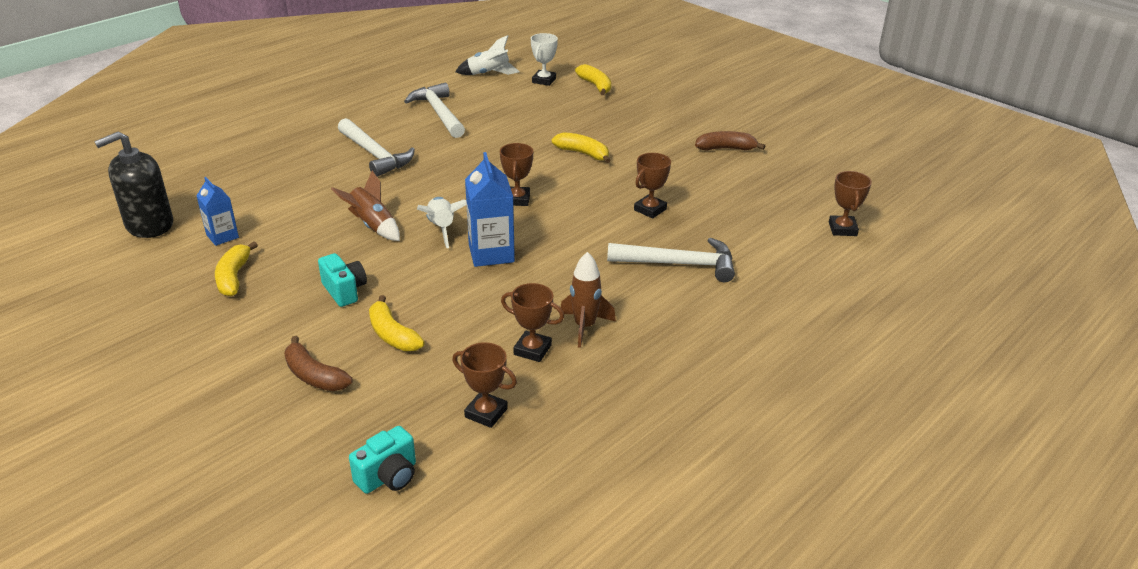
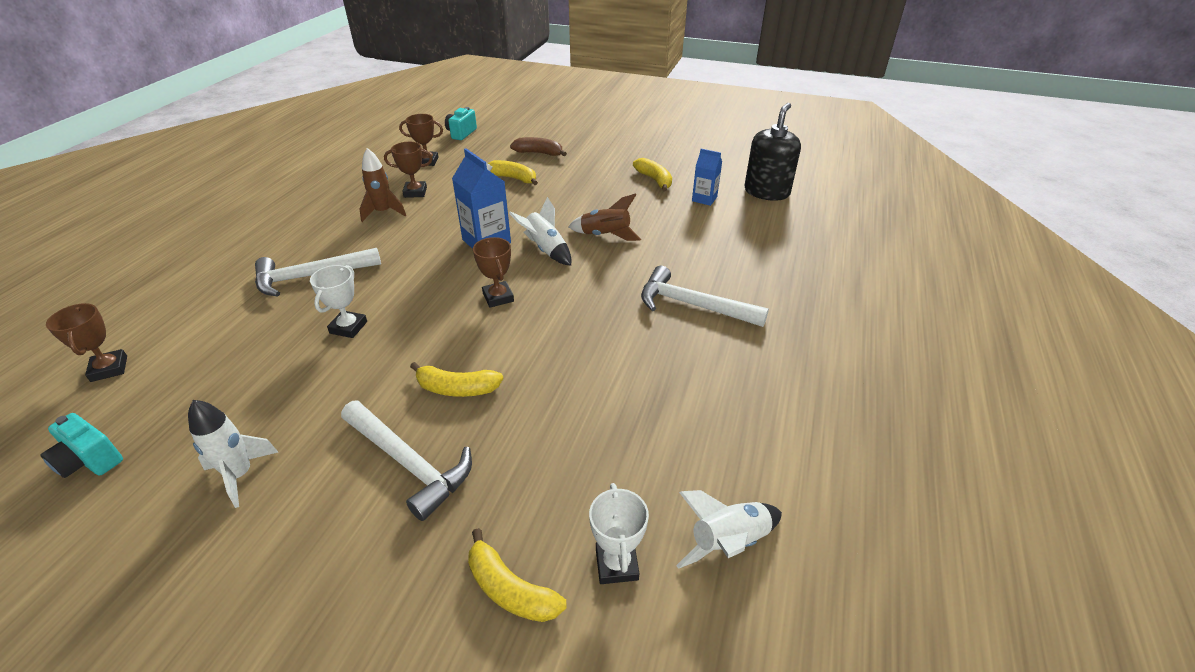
camera: 155 degrees right, 5 degrees up
turquoise camera [318,253,367,307] -> turquoise camera moved to [41,413,123,478]
white hammer [404,83,465,138] -> white hammer moved to [341,400,472,521]
brown trophy [634,153,671,218] -> white trophy [310,265,367,338]
brown banana [695,131,765,151] -> white rocket [188,400,278,508]

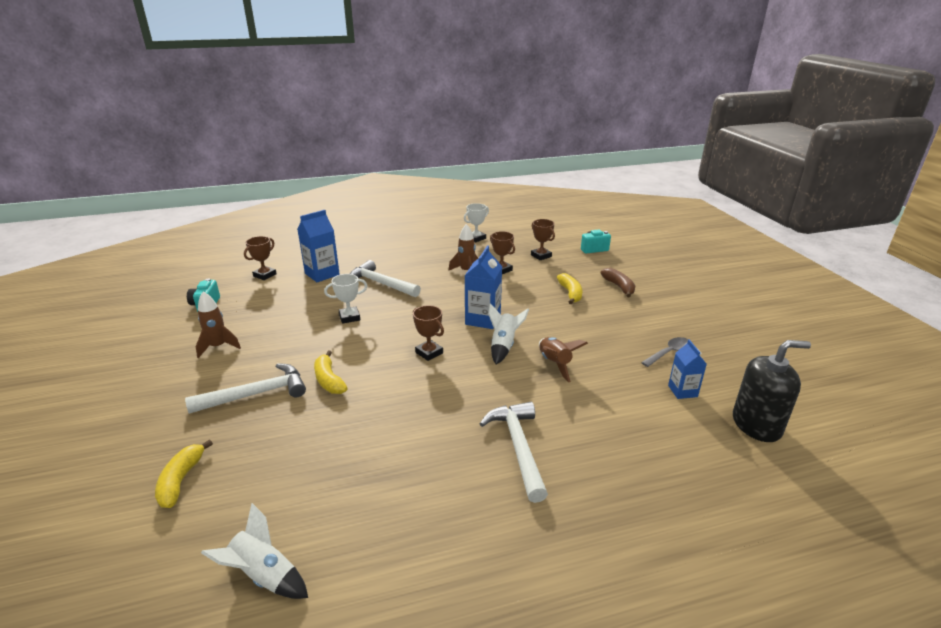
camera: 55 degrees right, 10 degrees down
white rocket [188,400,278,508] -> brown rocket [196,291,241,358]
white hammer [341,400,472,521] -> white hammer turned 120 degrees counterclockwise [185,363,306,414]
brown trophy [473,237,514,308] -> brown trophy turned 75 degrees counterclockwise [413,305,444,361]
white trophy [589,483,649,584] -> white trophy moved to [464,203,489,242]
yellow banana [633,158,672,192] -> grey spoon [641,337,688,367]
none -> blue carton [297,210,340,282]

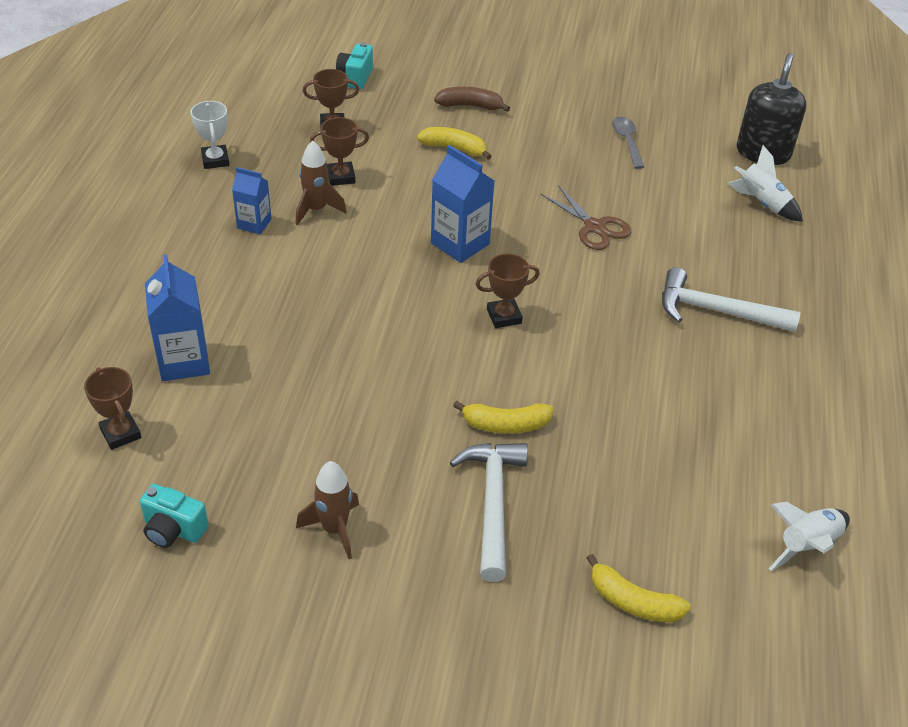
camera: 65 degrees left, 15 degrees up
white trophy [324,274,367,324] -> none
white hammer [350,260,421,297] -> none
white rocket [488,303,529,364] -> white rocket moved to [727,145,803,222]
brown rocket [539,337,588,382] -> brown scissors [541,185,631,250]
blue carton [668,339,707,399] -> blue carton moved to [232,167,271,234]

